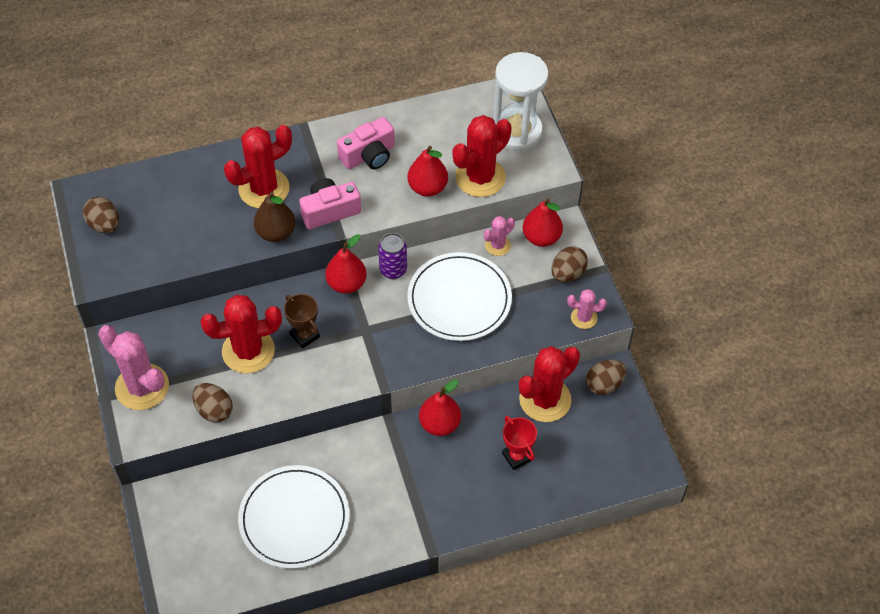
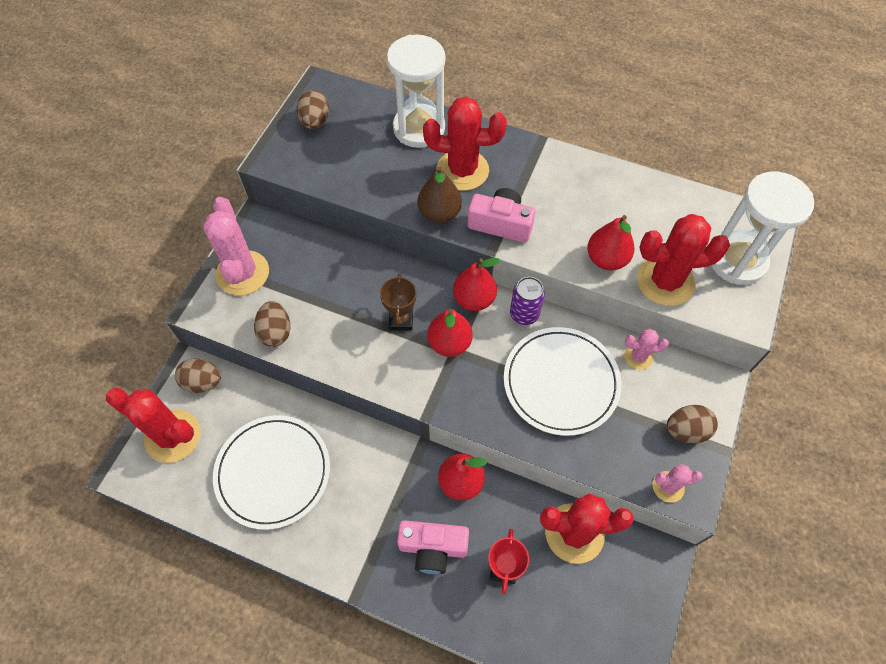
camera: 40 degrees right, 5 degrees up
red cactus [200,295,282,373] -> red cactus moved to [106,388,201,463]
pink camera [337,117,395,169] -> pink camera moved to [397,520,469,574]
red pear [523,198,563,247] -> red pear moved to [427,309,473,357]
pink cactus [567,289,607,329] -> pink cactus turned 45 degrees counterclockwise [653,464,703,503]
brown egg [586,360,626,395] -> brown egg moved to [175,358,221,393]
none -> white hourglass [387,35,445,148]

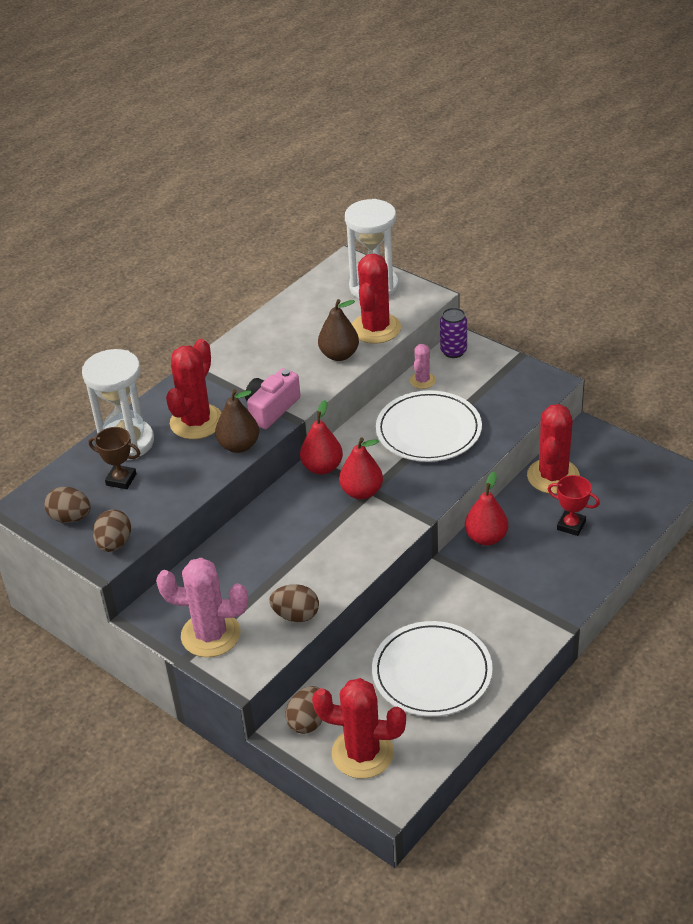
camera: 70 degrees left, 20 degrees down
red cactus [106,388,201,463] -> red cactus turned 60 degrees clockwise [312,678,406,779]
brown trophy [380,273,416,330] -> brown trophy moved to [89,427,140,489]
pink camera [397,520,469,574] -> none
purple can [510,277,545,325] -> purple can moved to [440,308,467,358]
red pear [587,215,635,270] -> brown pear [318,299,359,361]
pink cactus [653,464,703,503] -> none
brown egg [667,405,718,443] -> brown egg moved to [93,509,131,552]

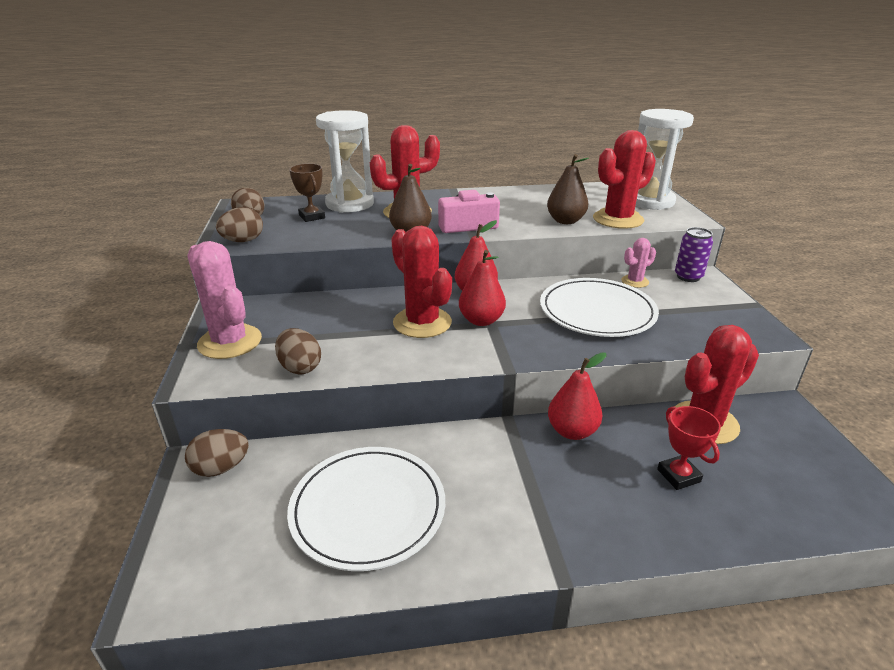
camera: 40 degrees right, 10 degrees down
red cactus [312,678,406,779] -> red cactus moved to [391,226,452,338]

